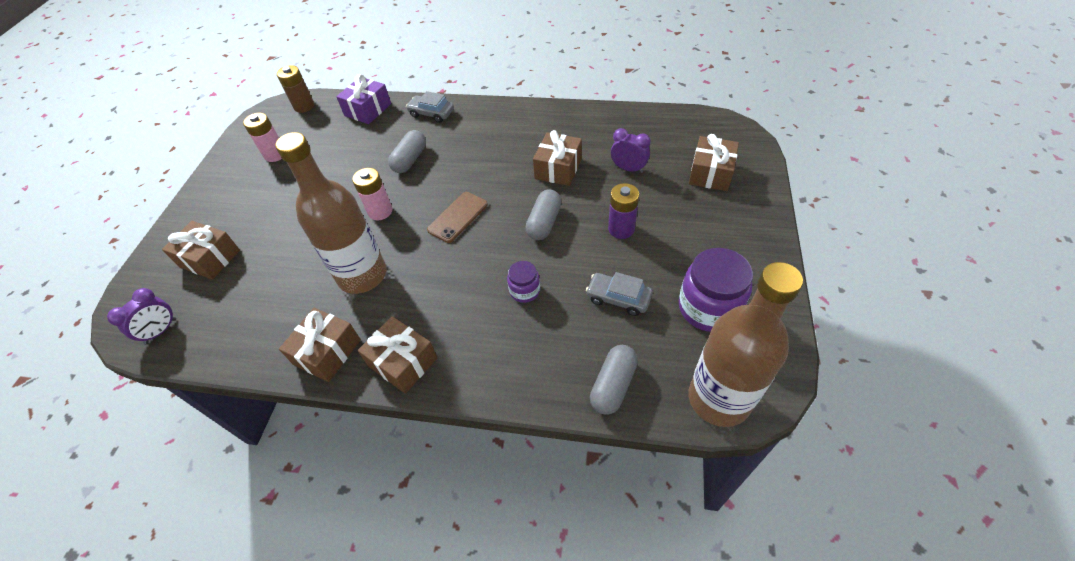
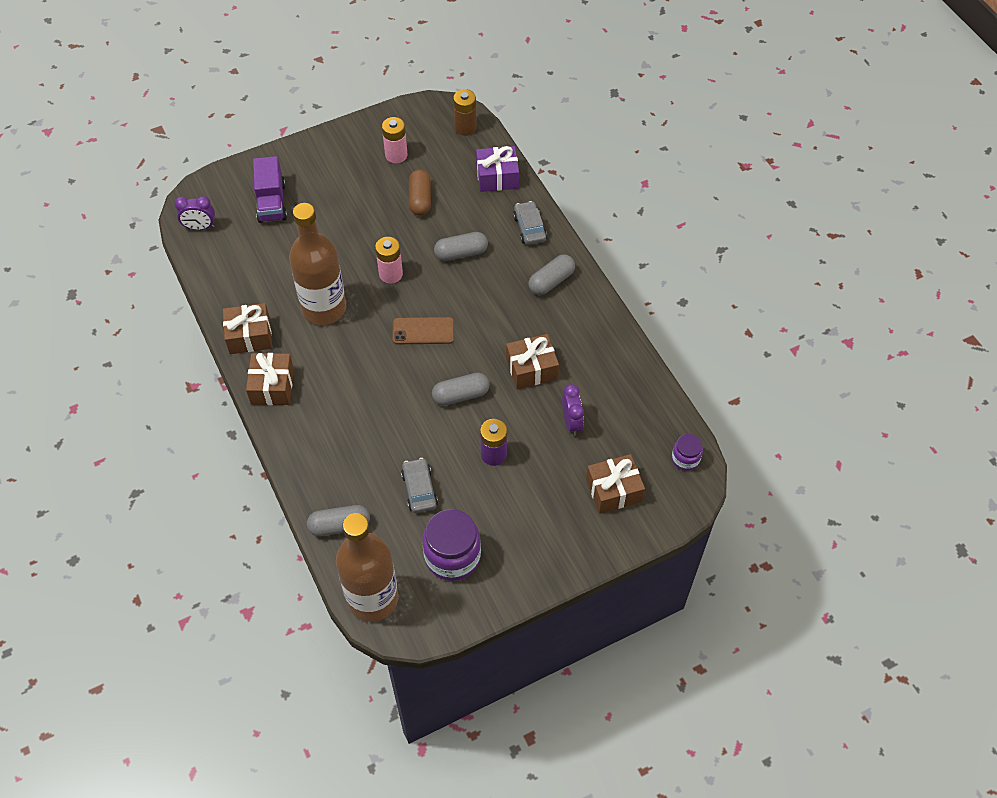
camera: 50 degrees right, 5 degrees up
brown gift [162,221,240,280] -> purple truck [253,156,287,223]
purple jar [507,261,540,303] -> purple jar moved to [672,434,703,471]
none -> brown capsule [409,169,431,216]
none -> grey capsule [528,254,575,295]

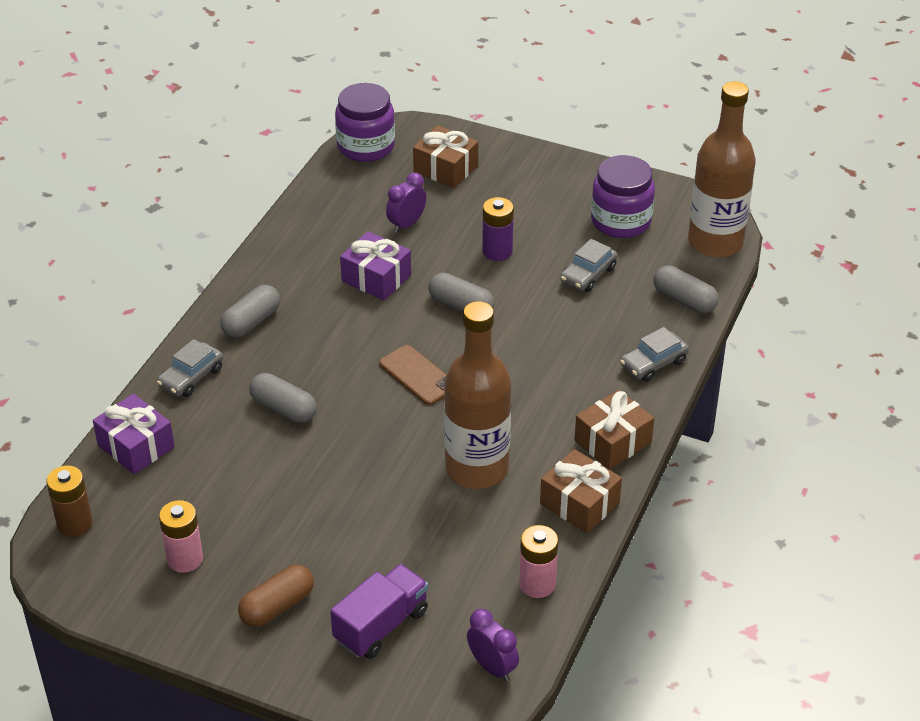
camera: 130 degrees left, 15 degrees down
pink battery [375,237,403,284] -> pink battery moved to [519,525,558,598]
brown capsule [409,169,431,216] -> brown capsule moved to [238,565,314,627]
brown gift [506,334,559,389] -> purple gift [340,231,411,301]
grey capsule [528,254,575,295] -> grey capsule turned 60 degrees counterclockwise [220,285,280,338]
purple jar [672,434,703,471] -> purple jar [335,83,395,162], size x1.88
none -> grey car [620,327,689,382]

